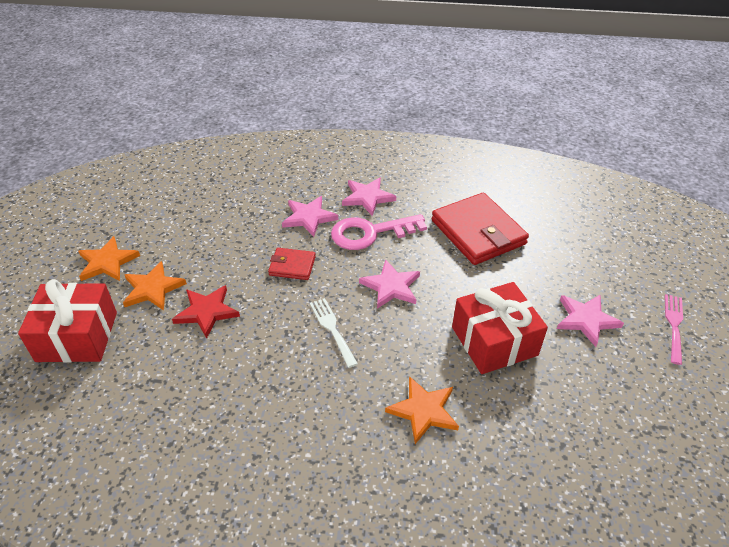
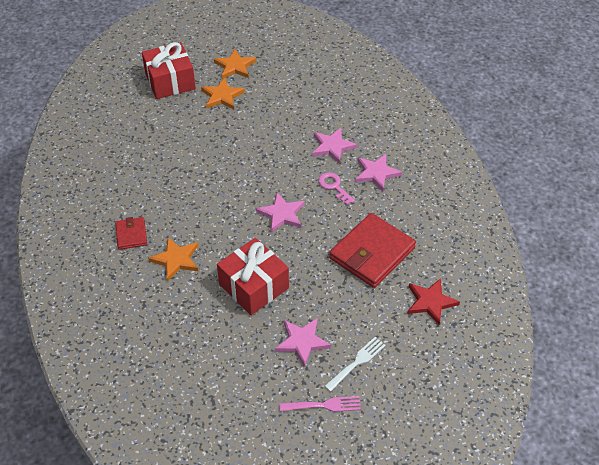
camera: 70 degrees right, 5 degrees up
red star [172,285,240,339] -> red star moved to [407,278,460,325]
red wallet [268,248,316,280] -> red wallet moved to [115,217,147,250]
white fork [310,298,358,368] -> white fork moved to [325,337,386,392]
pink key [331,214,427,250] -> pink key [318,172,355,205], size x0.58

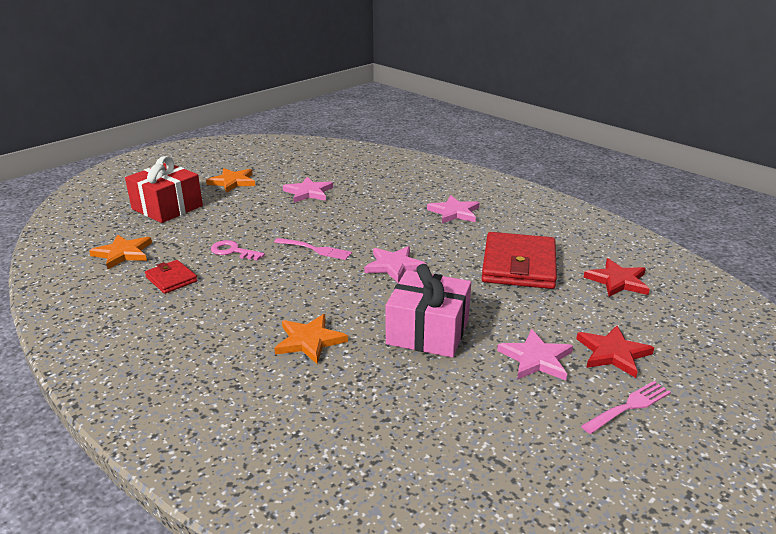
camera: 30 degrees left, 20 degrees down
red wallet [115,217,147,250] -> red wallet moved to [145,260,198,294]
orange star [201,77,245,109] -> orange star moved to [89,234,152,270]
red gift [217,238,289,315] -> pink gift [386,264,471,358]
pink star [312,128,357,164] -> pink star moved to [283,177,333,203]
pink key [318,172,355,205] -> pink key moved to [211,240,265,261]
white fork [325,337,386,392] -> red star [576,326,654,378]
none -> pink fork [274,238,352,260]

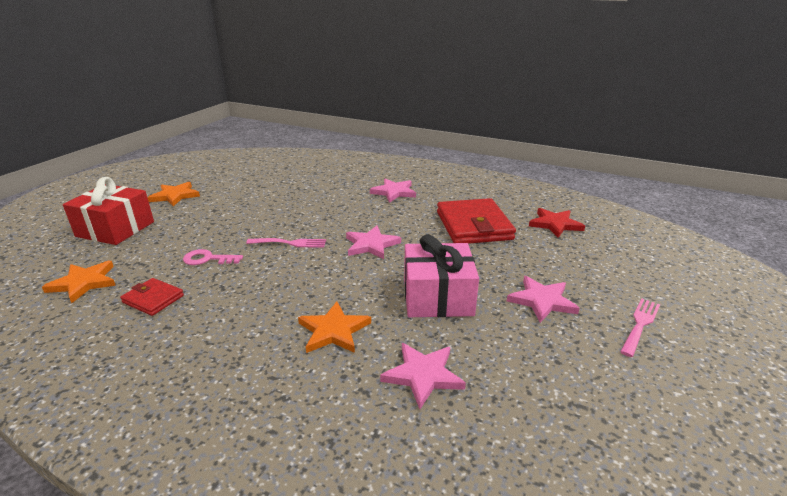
camera: 20 degrees left, 0 degrees up
pink star [283,177,333,203] -> pink star moved to [380,343,466,409]
red star [576,326,654,378] -> none

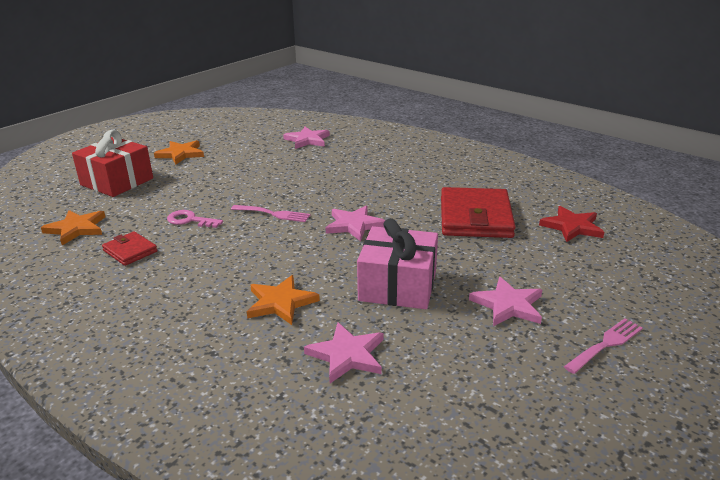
camera: 15 degrees right, 0 degrees up
pink star [370,179,416,203] -> pink star moved to [283,127,330,149]

